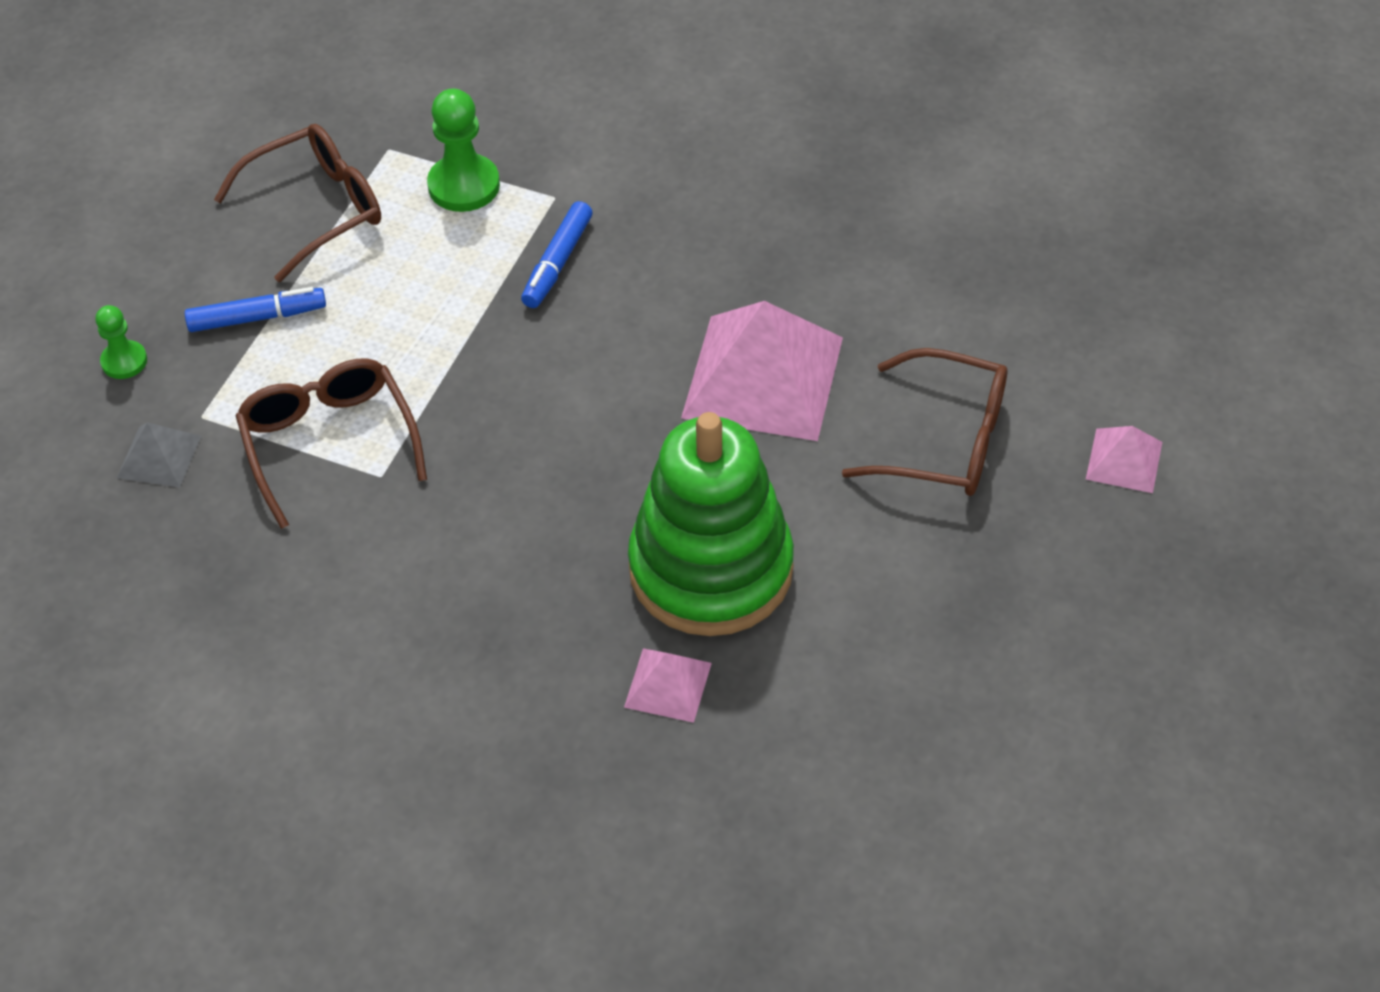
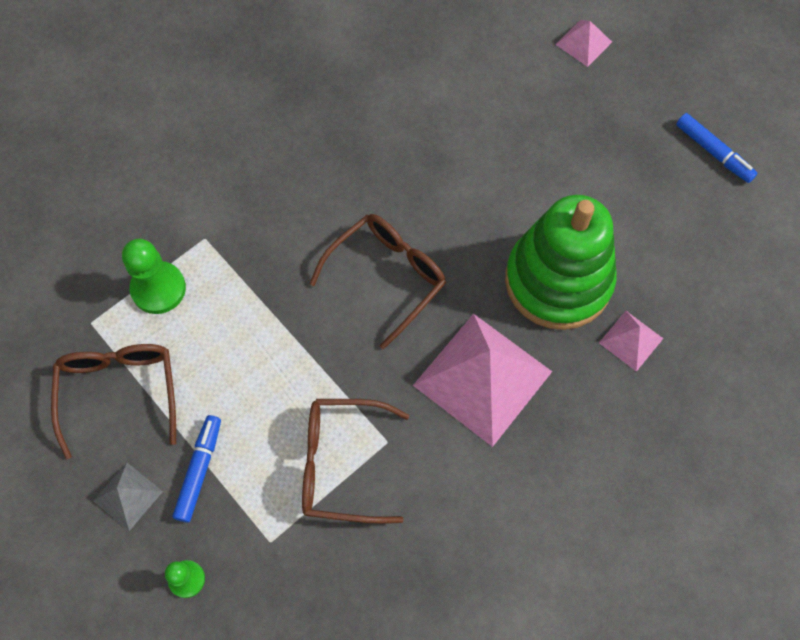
camera: 65 degrees left, 15 degrees up
grey pyramid [117,422,201,487] -> grey pyramid moved to [94,463,163,531]
blue marker [521,201,593,308] -> blue marker moved to [676,113,758,183]
pink pyramid [681,301,843,441] -> pink pyramid moved to [413,314,552,447]
brown glasses [842,348,1007,496] -> brown glasses moved to [309,214,446,349]

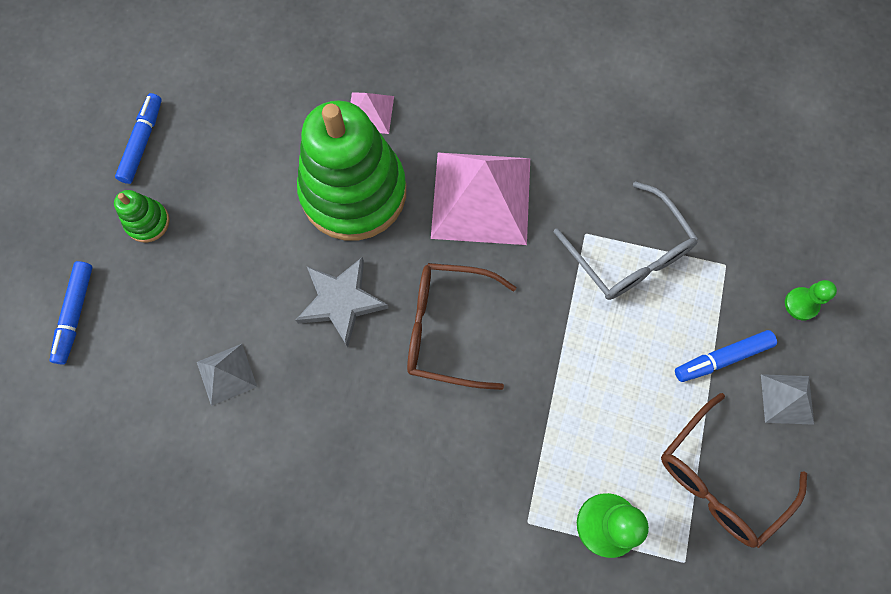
camera: 125 degrees left, 5 degrees up
brown glasses [302,399,409,524] -> grey glasses [554,181,698,300]
pink pyramid [555,20,612,67] -> blue marker [50,261,93,365]
none -> green stacking toy [114,190,170,242]
none -> grey pyramid [197,344,257,406]
none -> grey star [296,257,388,347]

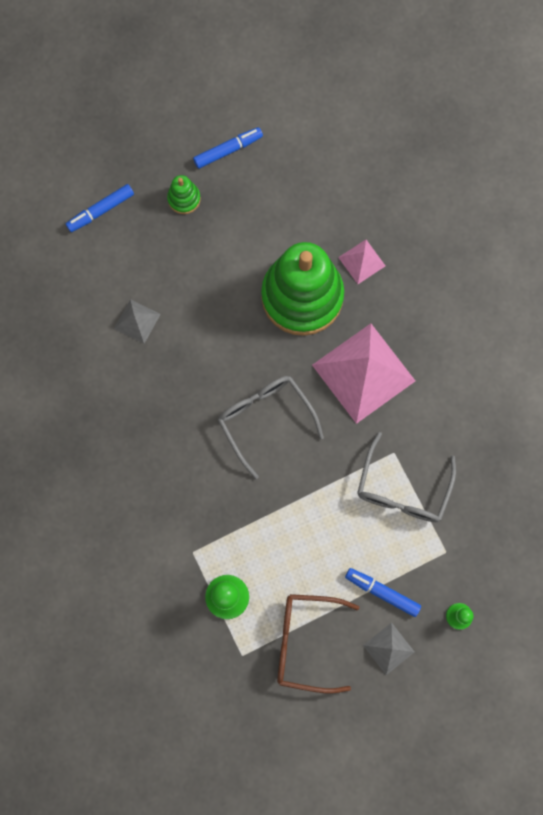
camera: 50 degrees right, 5 degrees up
grey star [296,257,388,347] -> none
brown glasses [407,263,516,390] -> grey glasses [218,376,324,479]

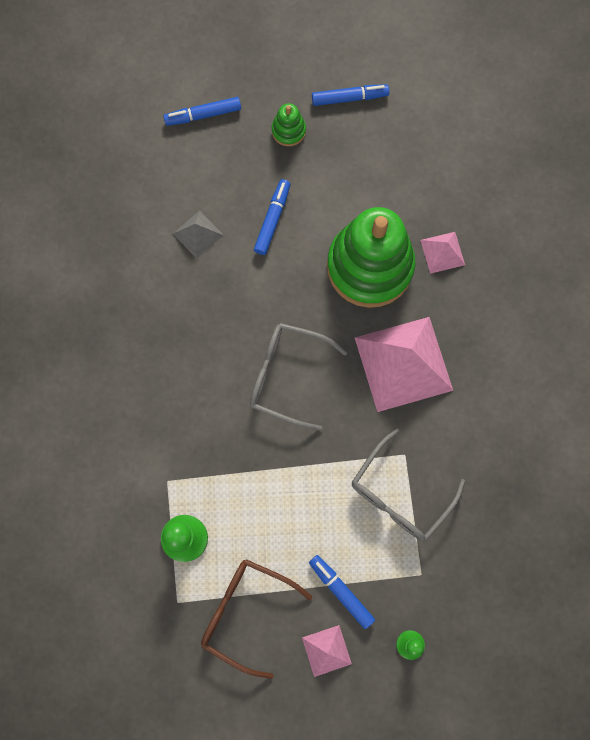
camera: 20 degrees right, 0 degrees up
grey glasses [218,376,324,479] -> grey glasses turned 60 degrees counterclockwise [250,323,347,431]
grey pyramid [363,622,414,675] -> pink pyramid [302,625,352,677]
none -> blue marker [254,179,291,255]

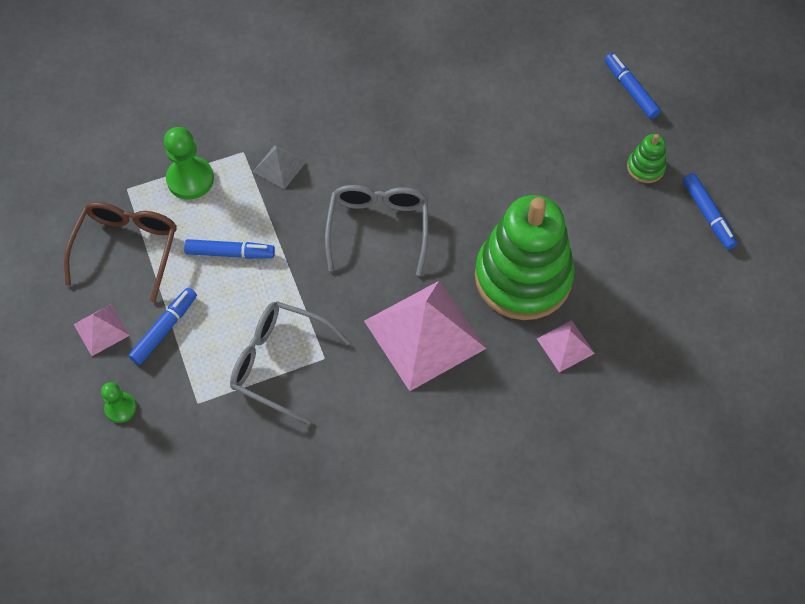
camera: 75 degrees right, 15 degrees down
grey pyramid [173,210,224,259] -> grey pyramid moved to [253,145,307,189]
blue marker [254,179,291,255] -> blue marker moved to [184,239,275,259]

